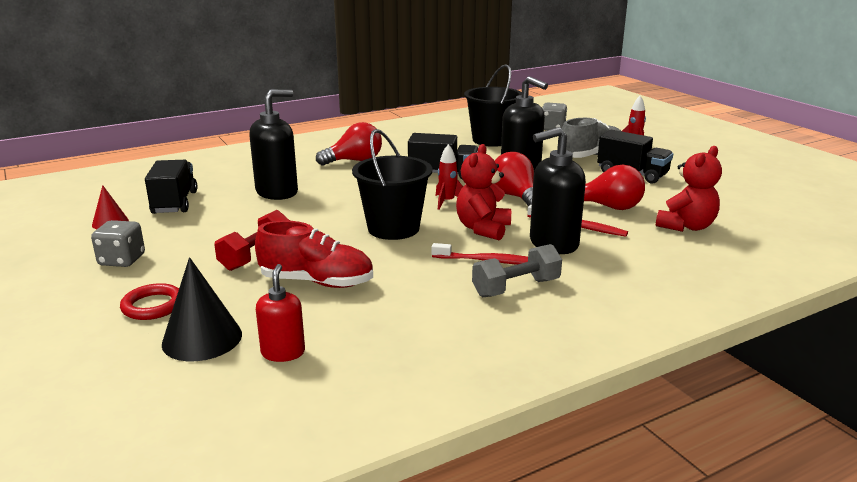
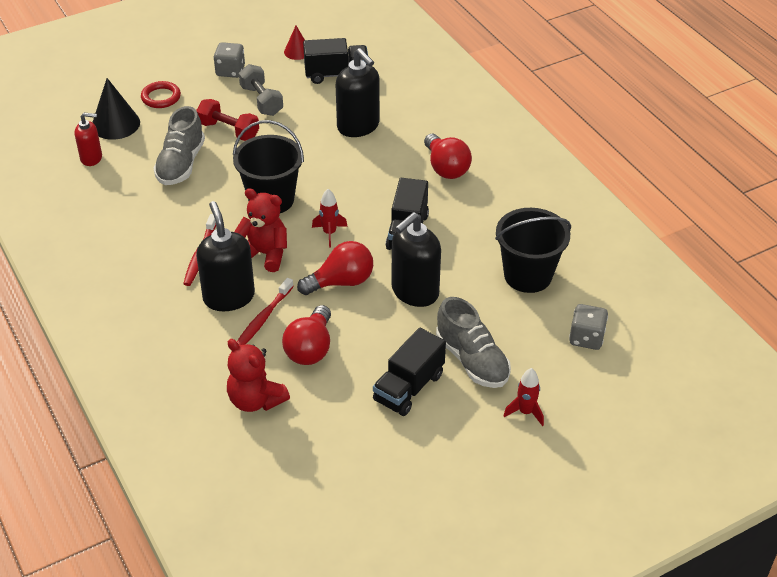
camera: 90 degrees right, 20 degrees up
red shoe [255,221,373,288] -> grey shoe [154,106,205,185]
grey dumbbell [472,244,562,297] -> grey dumbbell moved to [239,64,283,116]

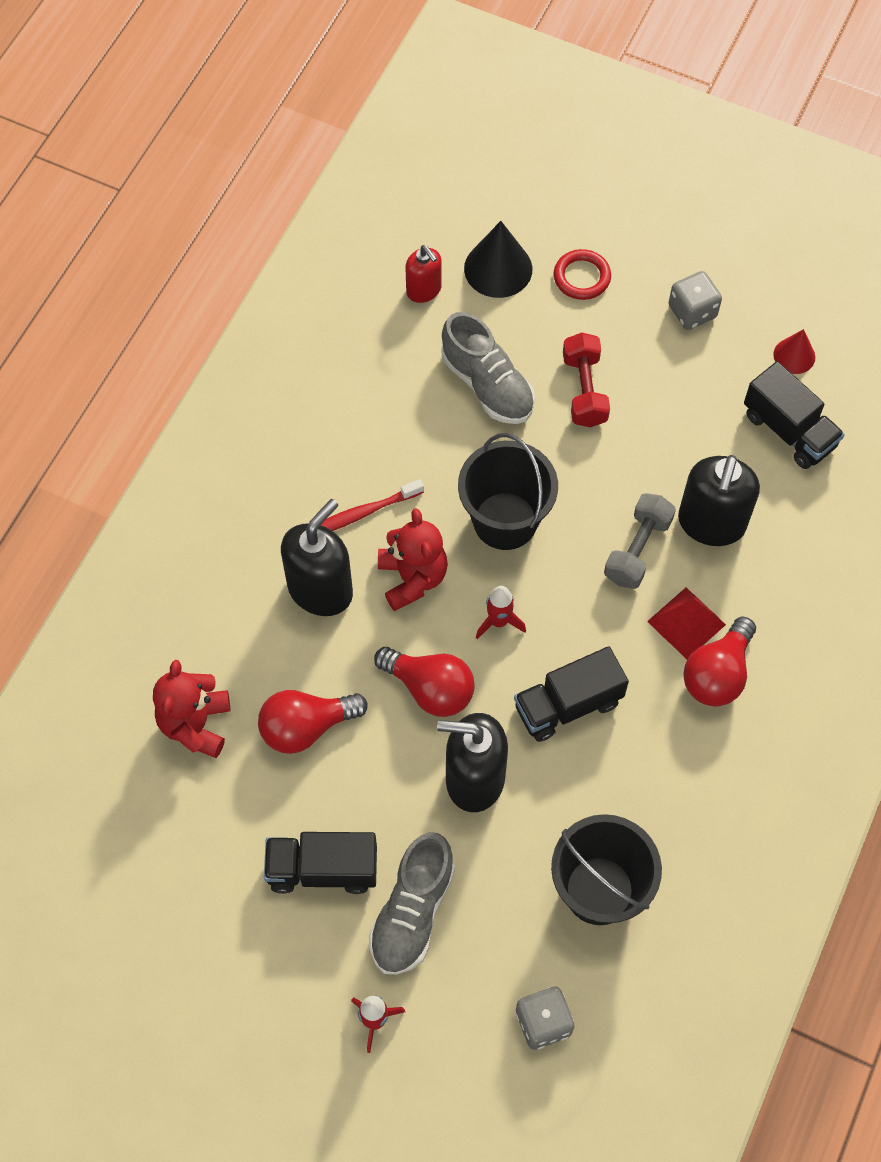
camera: 55 degrees right, 20 degrees up
grey shoe [154,106,205,185] -> grey shoe turned 105 degrees counterclockwise [442,312,535,424]
red toothbrush [237,278,294,346] -> none
grey dumbbell [239,64,283,116] -> grey dumbbell moved to [604,493,676,589]
none -> red pyramid [647,587,726,659]

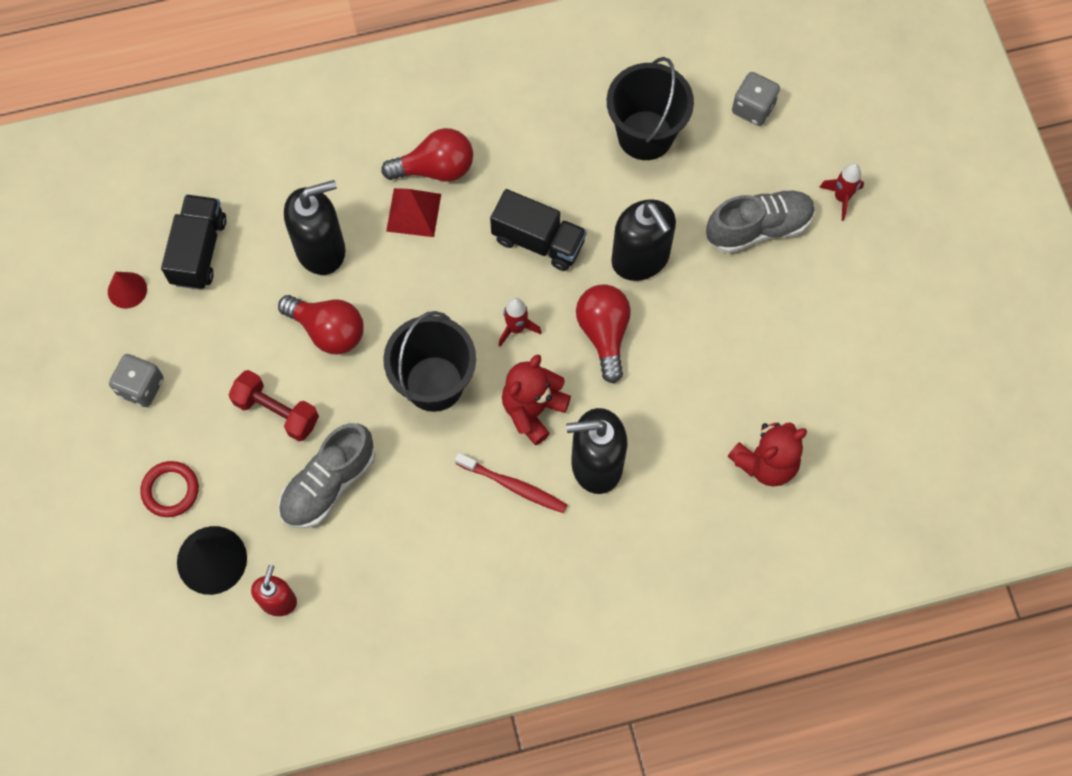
camera: 130 degrees left, 5 degrees up
red light bulb [258,690,368,754] -> red light bulb moved to [278,295,364,354]
black truck [264,832,377,894] -> none
grey shoe [442,312,535,424] -> grey shoe turned 150 degrees counterclockwise [279,423,375,528]
red dumbbell [563,333,610,427] -> red dumbbell turned 75 degrees clockwise [228,370,319,441]
grey dumbbell [604,493,676,589] -> none

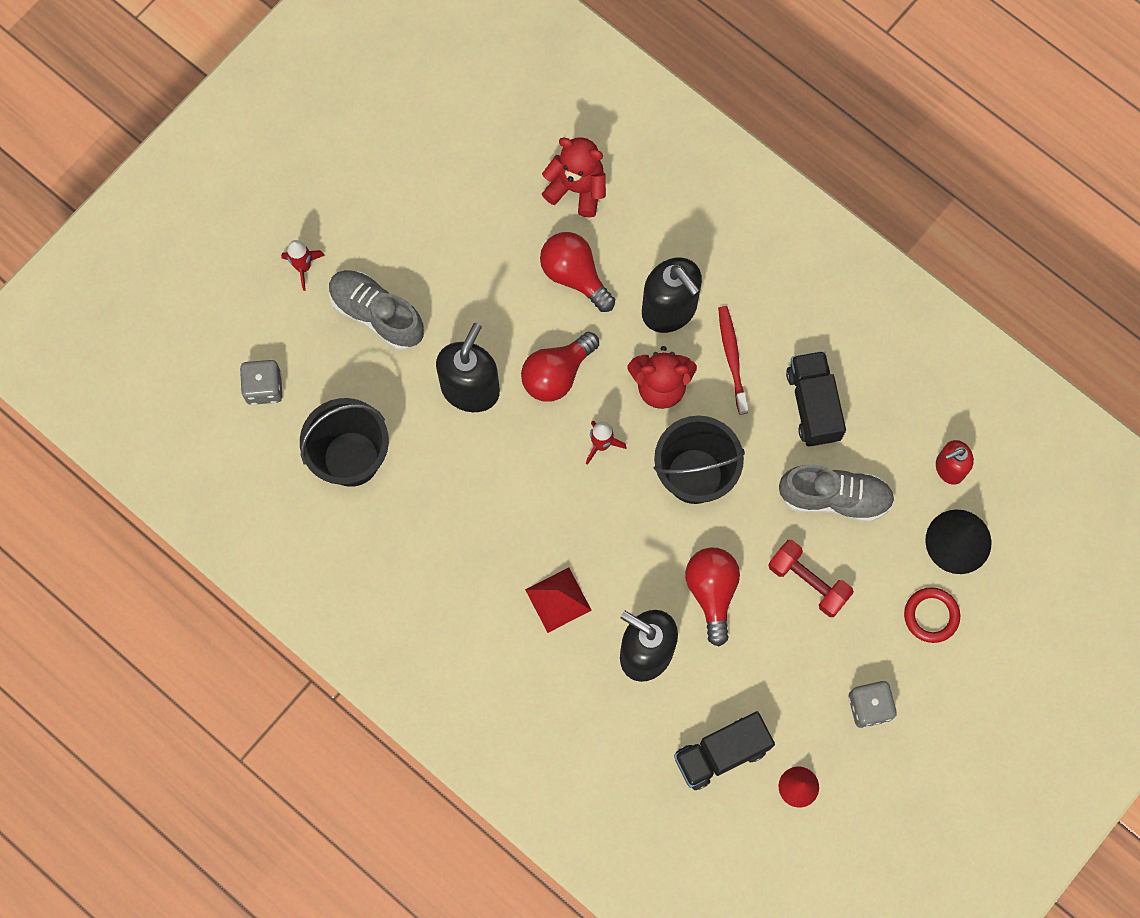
camera: 125 degrees left, 5 degrees up
red dumbbell [228,370,319,441] -> red dumbbell turned 45 degrees counterclockwise [768,540,854,617]
red light bulb [381,128,473,182] -> red light bulb moved to [540,232,615,312]
black truck [490,189,587,271] -> black truck moved to [786,351,846,446]

